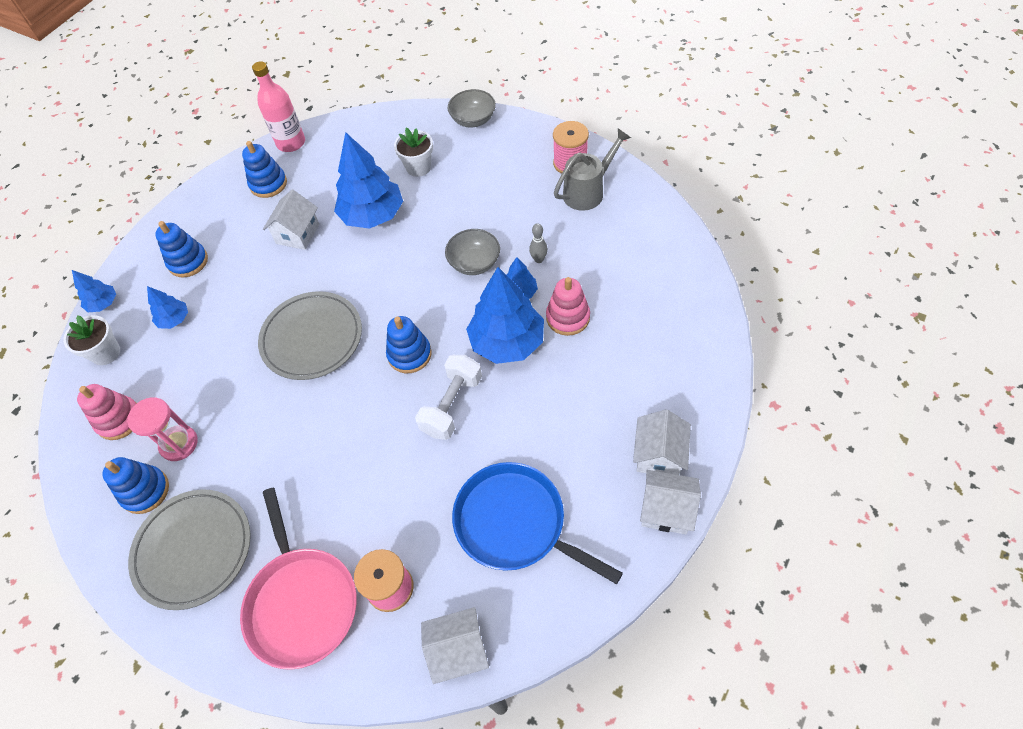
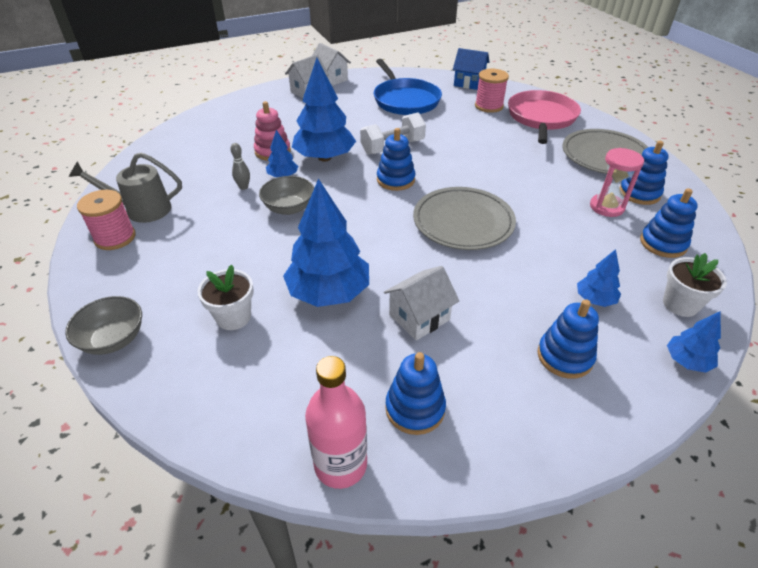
camera: 150 degrees left, 15 degrees down
pink stacking toy [77,384,137,440] -> blue stacking toy [640,188,698,258]
white house [421,607,489,684] -> blue house [453,48,489,90]

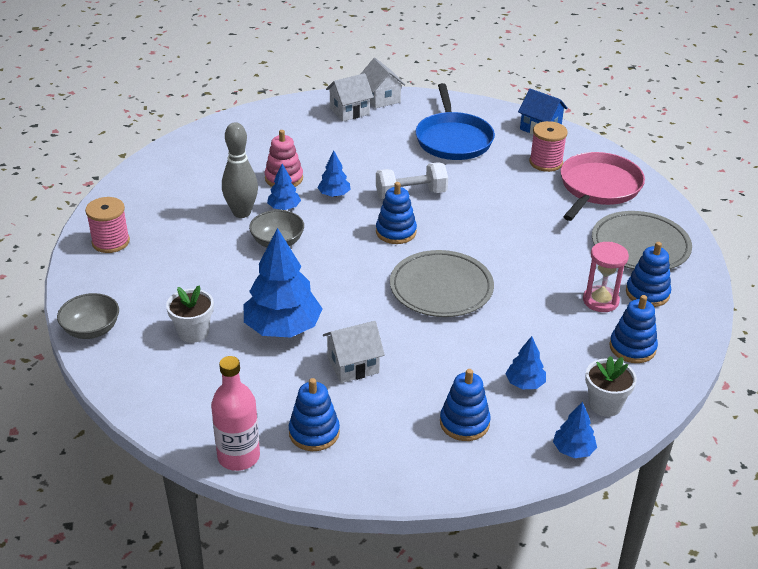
camera: 15 degrees right, 5 degrees down
grey watering can [69,152,182,223] -> none
grey bowling pin [230,143,250,190] -> grey bowling pin [222,122,258,218], size x2.05
blue tree [292,58,356,162] -> blue tree [317,151,351,197], size x0.49

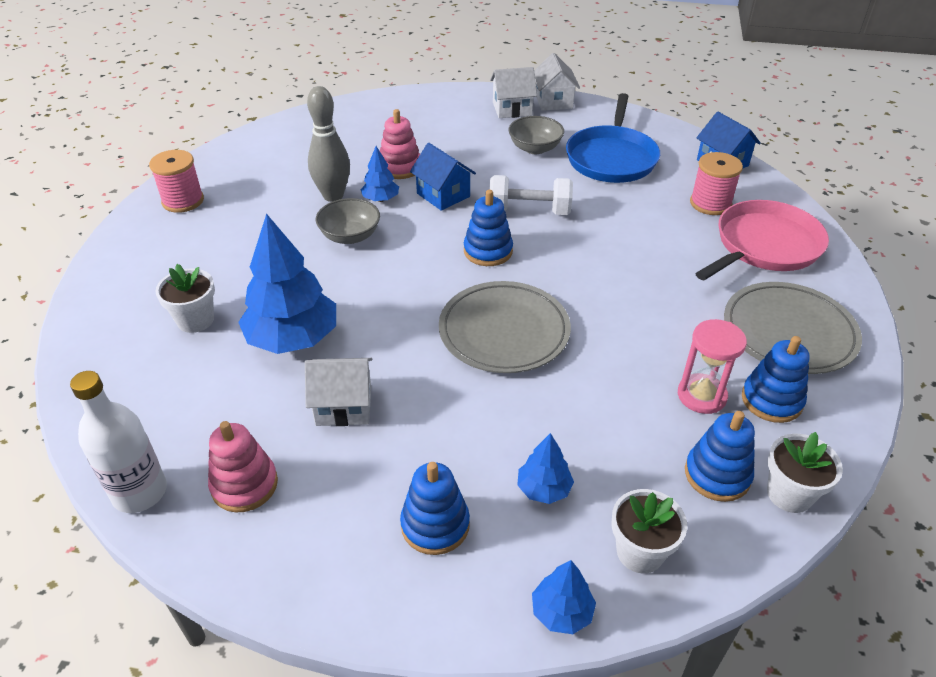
camera: 20 degrees right, 5 degrees up
grey bowl [57,293,119,339] -> grey bowl moved to [508,116,564,154]
pink bottle [211,356,260,471] -> white bottle [70,371,167,513]
blue stacking toy [289,378,340,451] -> pink stacking toy [208,421,278,512]
blue tree [317,151,351,197] -> blue house [410,143,476,211]
none -> white flower pot [767,432,843,513]

